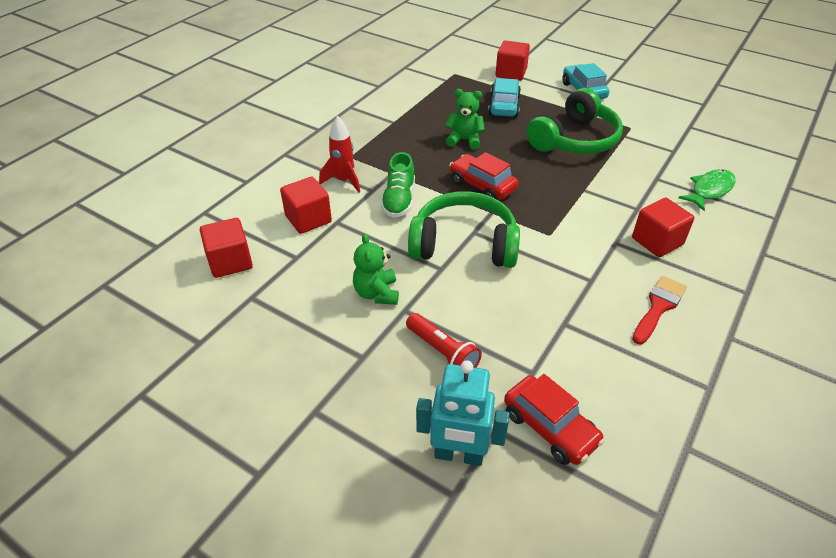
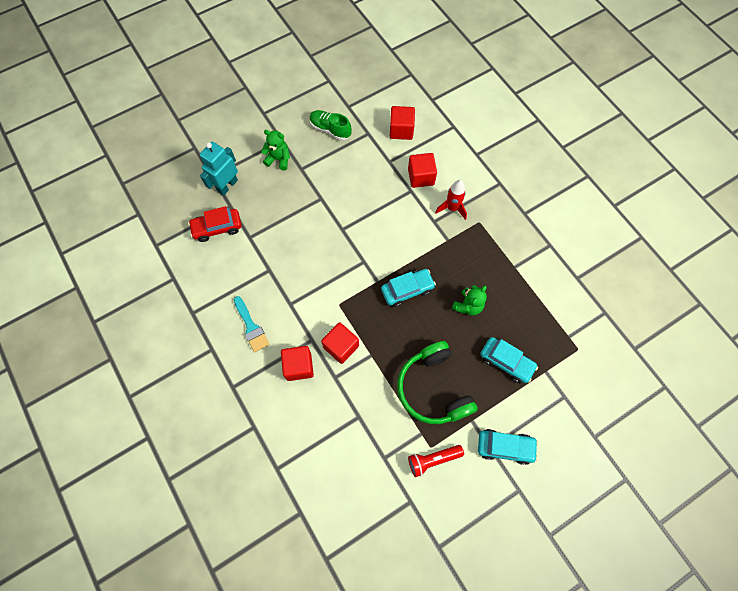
camera: 115 degrees right, 25 degrees up
green teddy bear [353,233,399,305] -> green teddy bear moved to [261,130,290,170]
green shoe [381,152,415,218] -> green shoe moved to [309,110,352,141]
red flashlight [406,313,482,368] -> red flashlight moved to [408,445,464,477]
green headphones [408,191,520,268] -> none
red car [449,152,518,200] -> turquoise car [381,269,436,307]
red cube [496,40,530,81] -> red cube moved to [321,322,359,364]
red brush [632,276,687,345] -> turquoise brush [234,296,269,352]
green fish [678,169,736,211] -> none

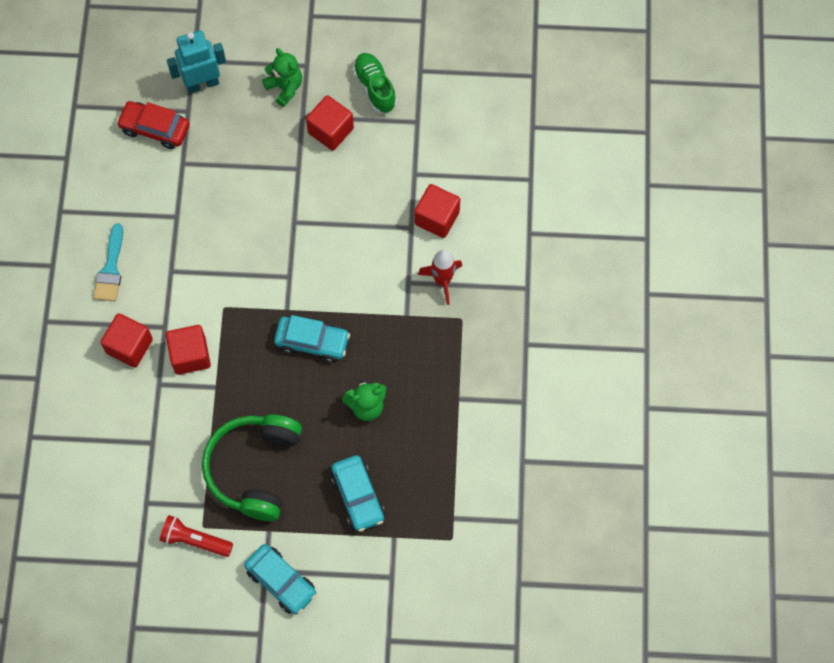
camera: 35 degrees right, 0 degrees up
red cube [390,106,415,140] -> red cube moved to [306,95,354,151]

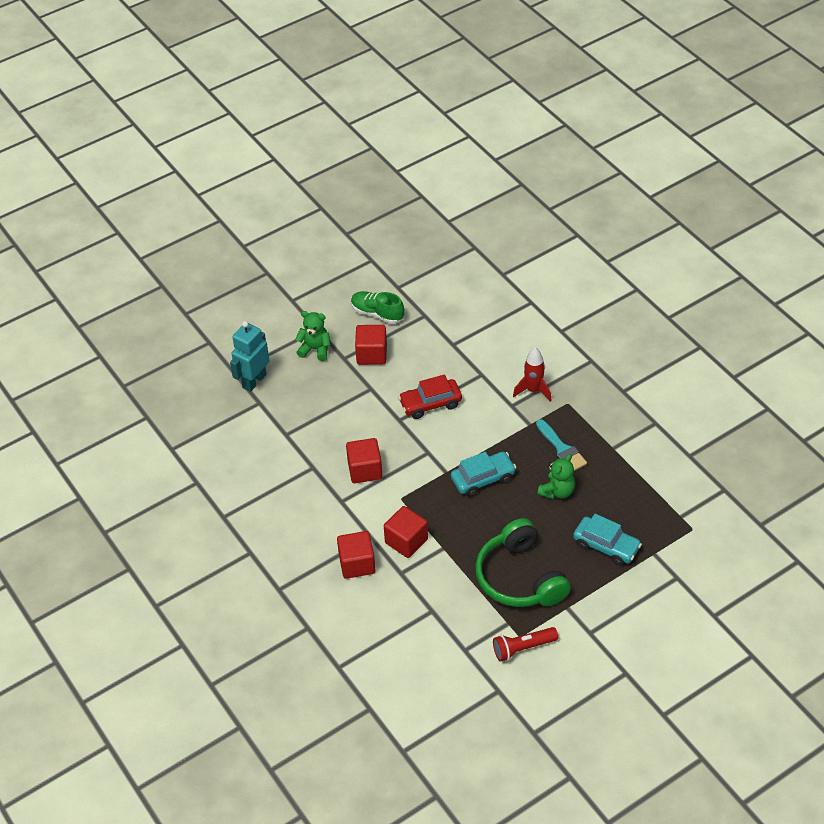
camera: 35 degrees left, 20 degrees down
turquoise brush [93,223,123,301] -> turquoise brush moved to [536,419,587,471]
red car [116,101,190,149] -> red car moved to [398,374,462,419]
turquoise car [244,544,317,615] -> none
red cube [414,184,460,238] -> red cube moved to [346,438,383,483]

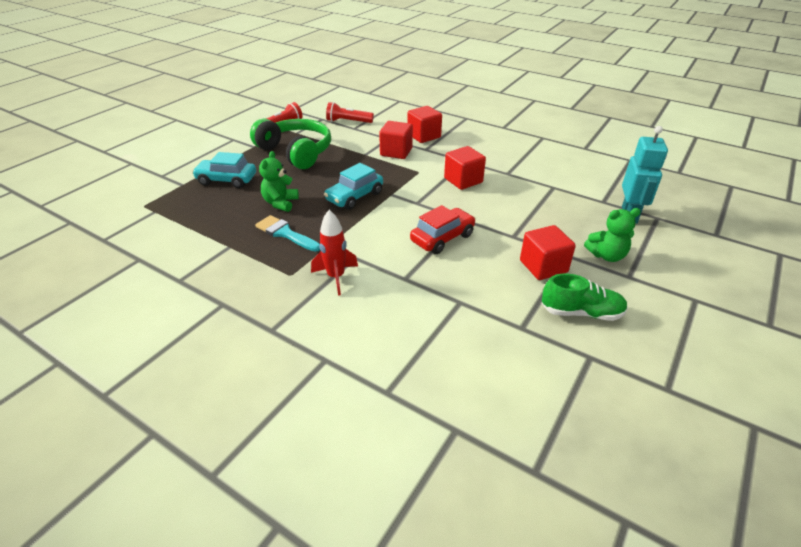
camera: 155 degrees right, 10 degrees down
none -> red flashlight [326,102,374,123]

